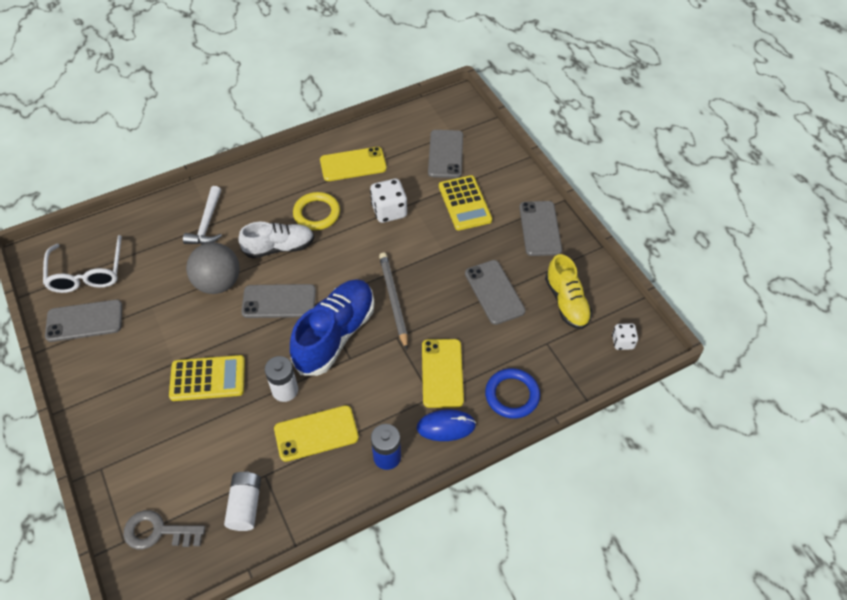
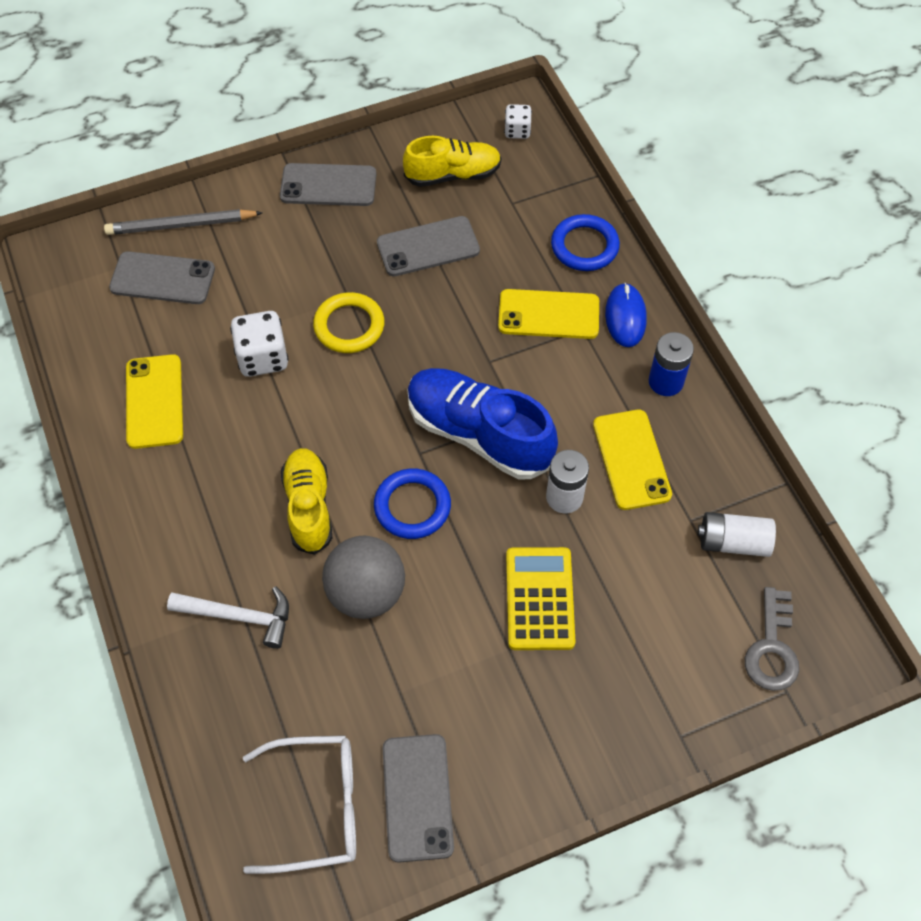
camera: 85 degrees left, 5 degrees up
white shoe [238,222,314,258] -> yellow shoe [281,448,332,555]
grey phone [241,284,316,318] -> blue ring [374,469,451,539]
yellow ring [293,192,340,230] -> yellow ring moved to [313,292,384,353]
grey pencil [379,253,408,350] -> grey pencil moved to [104,209,263,235]
yellow calculator [439,175,492,231] -> none

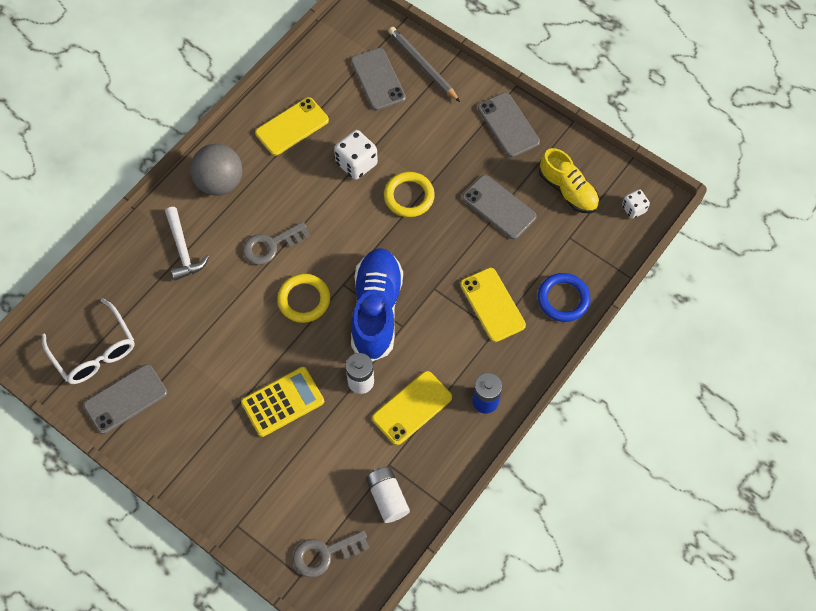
camera: 60 degrees right, 5 degrees up
yellow shoe [281,448,332,555] -> grey key [243,222,310,265]
grey ball [322,536,405,619] -> grey ball moved to [190,144,243,196]
blue ring [374,469,451,539] -> yellow ring [277,274,330,323]
blue mouse [605,283,647,347] -> none

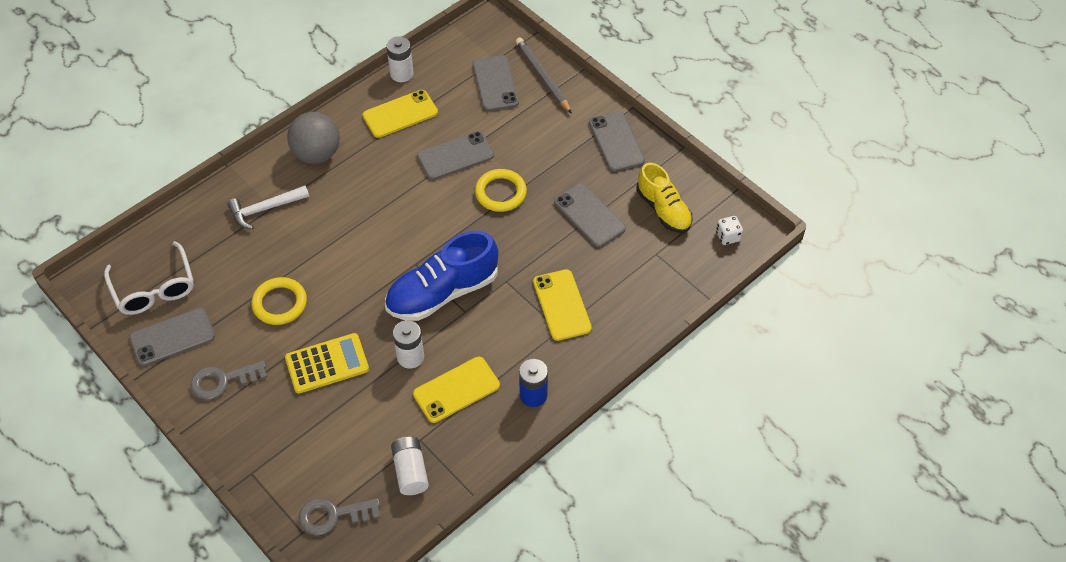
camera: 10 degrees right, 10 degrees down
white hammer [165,207,209,280] -> white hammer turned 75 degrees clockwise [227,185,309,229]
grey key [243,222,310,265] -> grey key moved to [190,361,267,400]
yellow ring [277,274,330,323] -> yellow ring moved to [251,277,307,325]
white dice [334,130,378,180] -> grey phone [417,131,494,180]
blue shoe [351,248,403,362] -> blue shoe turned 135 degrees counterclockwise [385,231,498,321]
blue ring [538,273,591,322] -> none
none -> white battery [386,36,414,82]

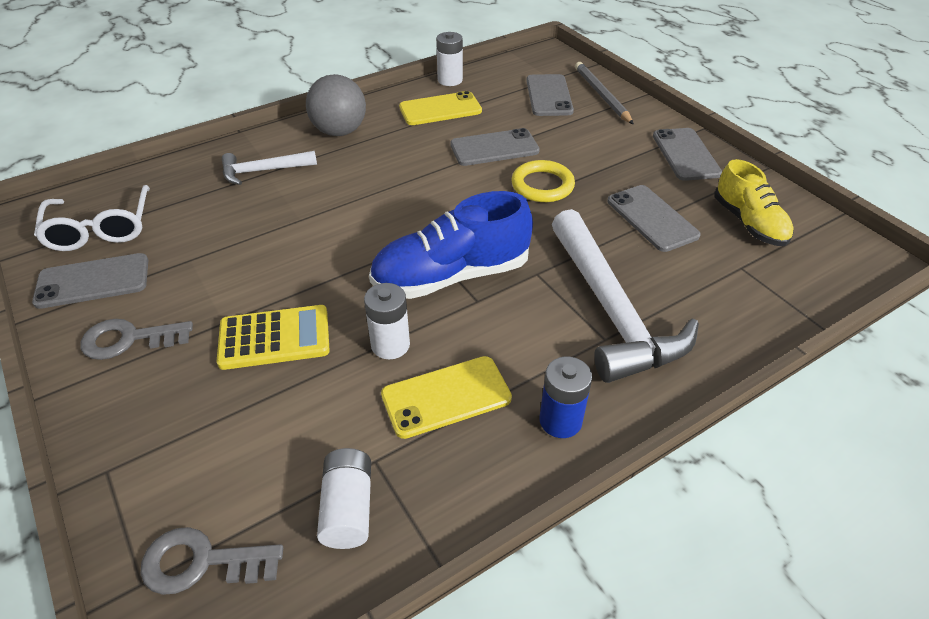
camera: 10 degrees right, 10 degrees down
yellow ring [251,277,307,325] -> none
yellow phone [533,269,592,341] -> white hammer [552,209,699,383]
white dice [716,216,743,245] -> none

